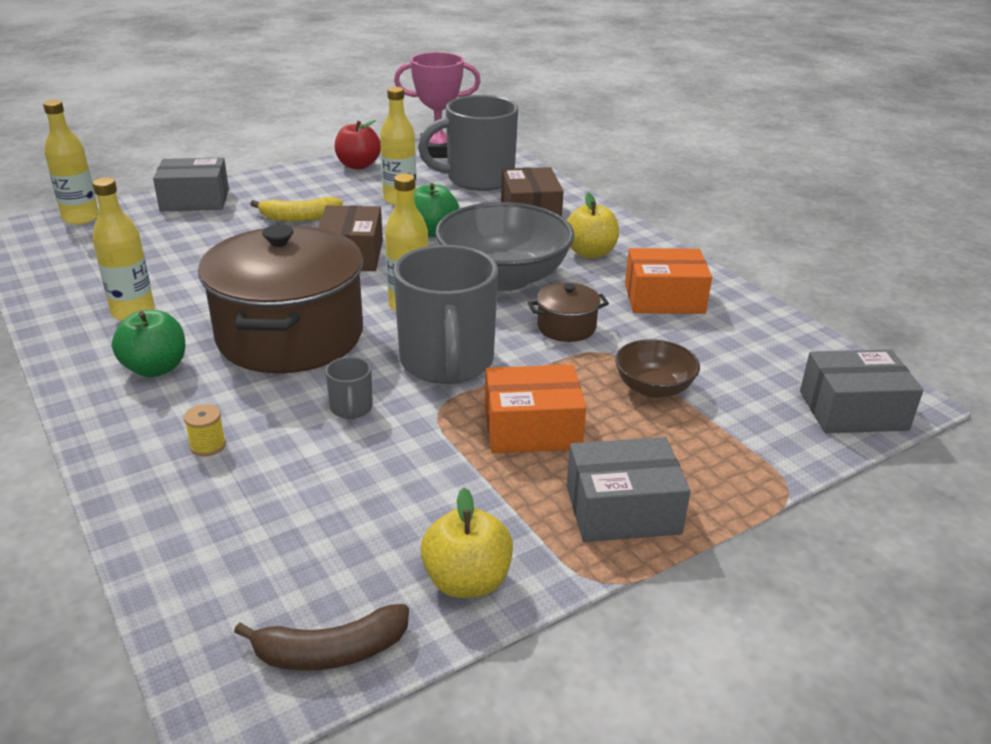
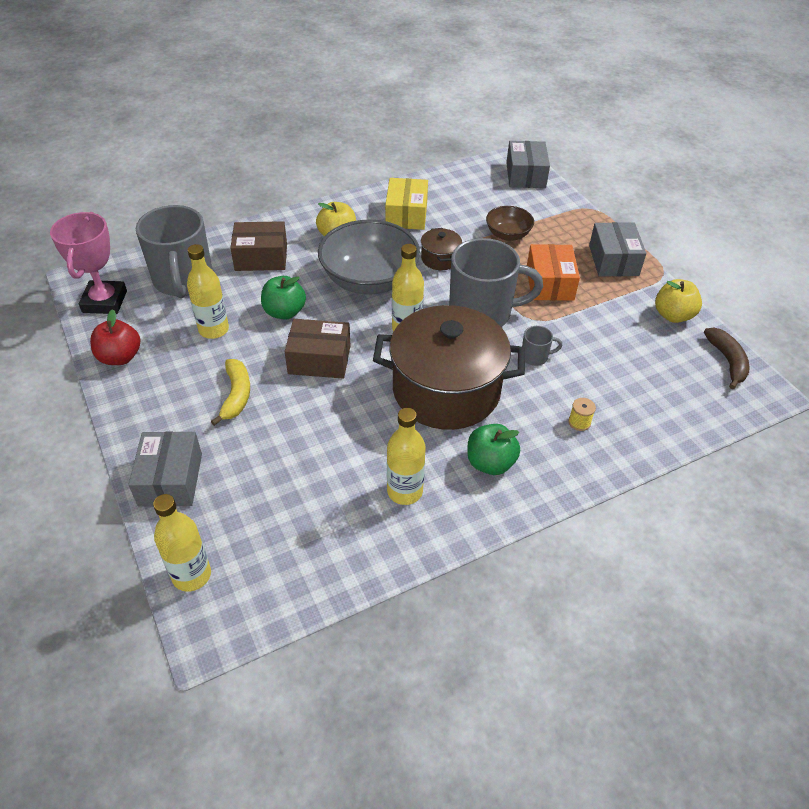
camera: 85 degrees left, 15 degrees up
orange box [625,248,712,314] -> yellow box [385,178,428,230]

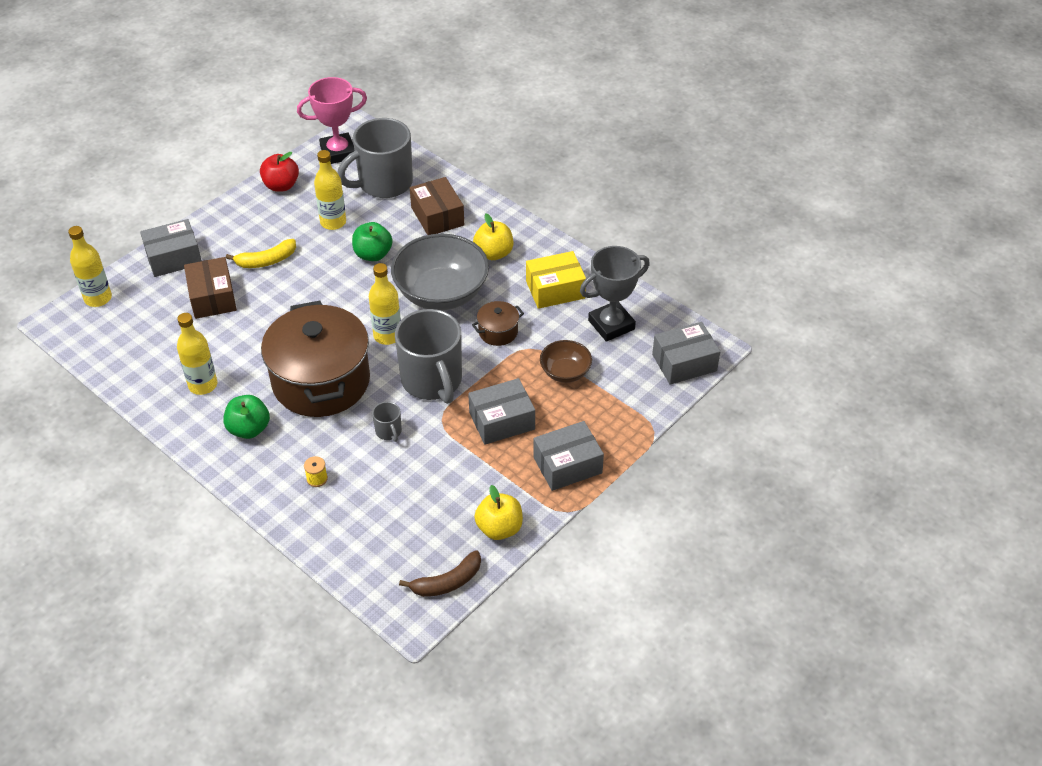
camera: 70 degrees right, 0 degrees up
brown box [285,319,351,379] -> brown box moved to [184,257,237,319]
orange box [527,244,580,301] -> grey box [468,378,535,445]
none -> grey trophy [580,246,650,342]

